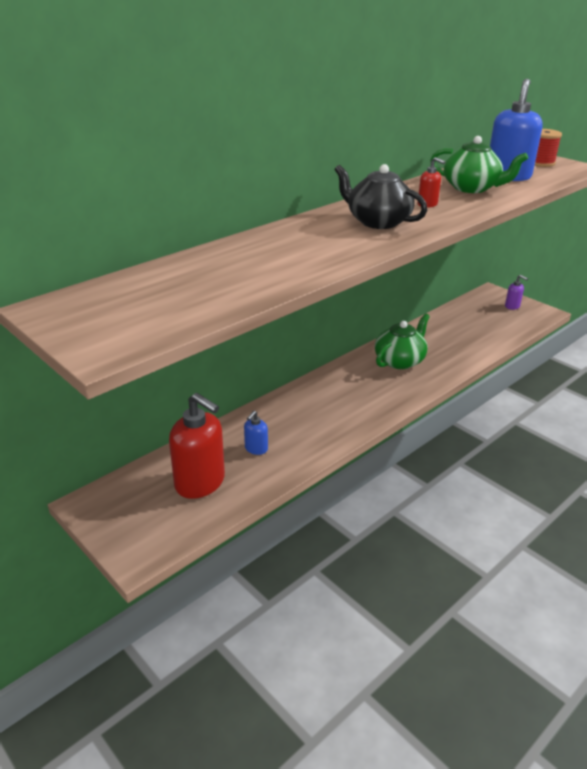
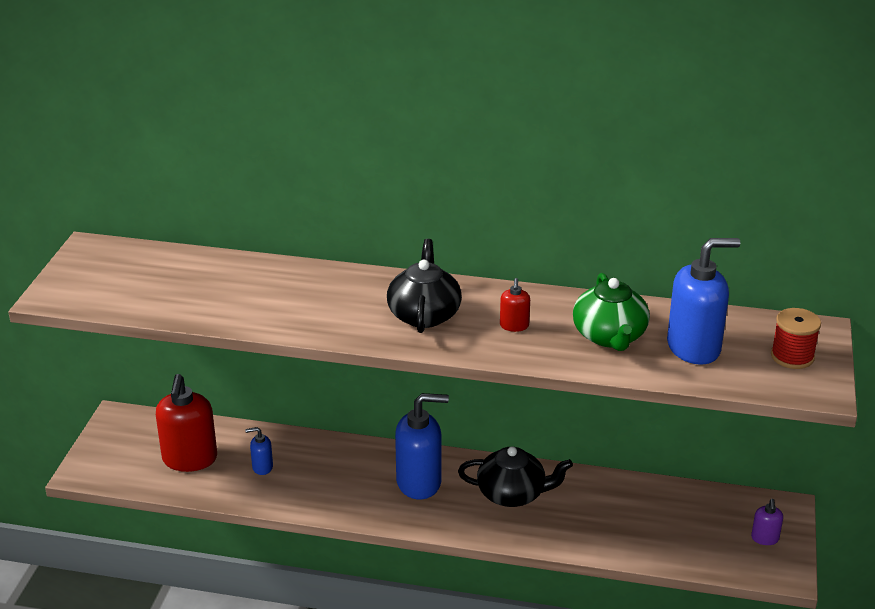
camera: 55 degrees right, 0 degrees up
green teapot [375,313,430,369] -> black teapot [458,446,573,507]
none -> blue soap dispenser [395,393,449,499]

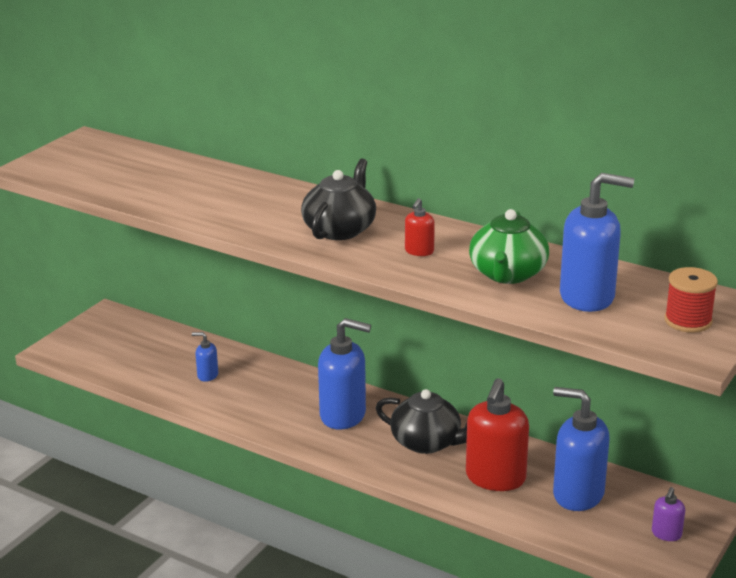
camera: 20 degrees right, 5 degrees down
red soap dispenser [156,374,217,472] -> red soap dispenser moved to [466,378,529,491]
none -> blue soap dispenser [553,387,610,511]

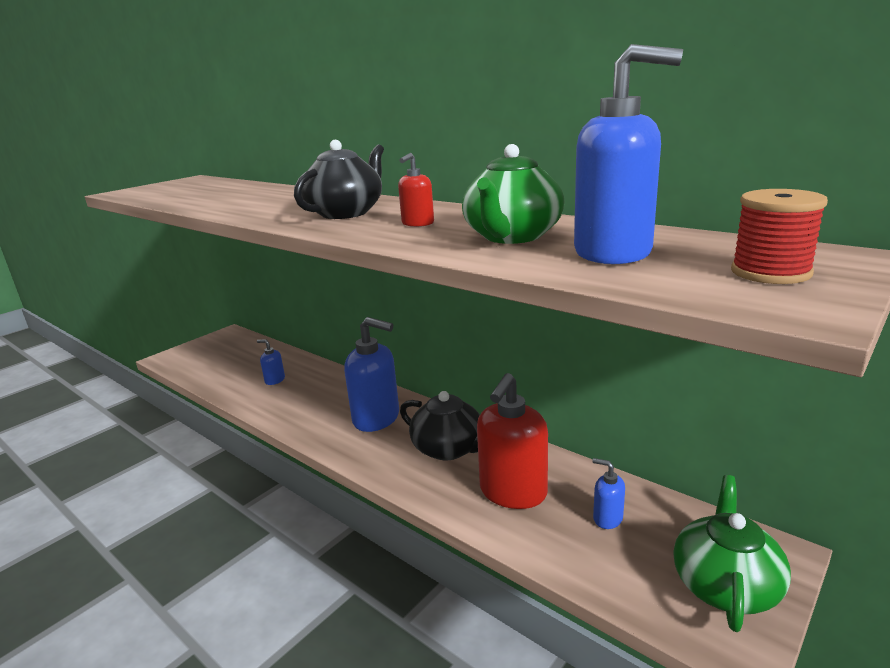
camera: 10 degrees right, 5 degrees down
blue soap dispenser [553,387,610,511] -> blue soap dispenser [592,458,625,529], size x0.47
purple soap dispenser [652,487,685,541] -> green teapot [673,475,791,632]

